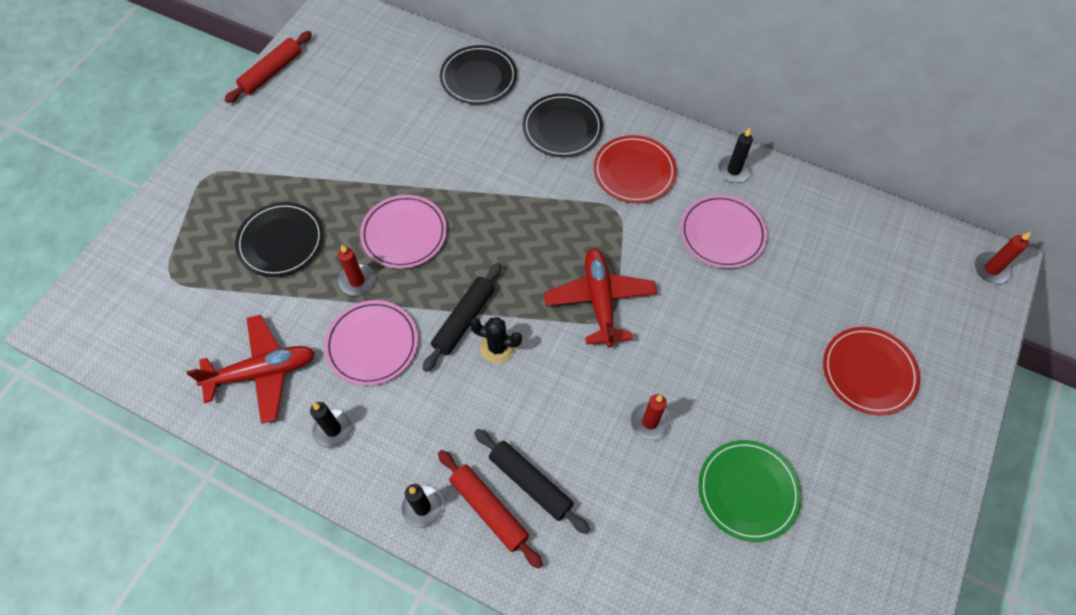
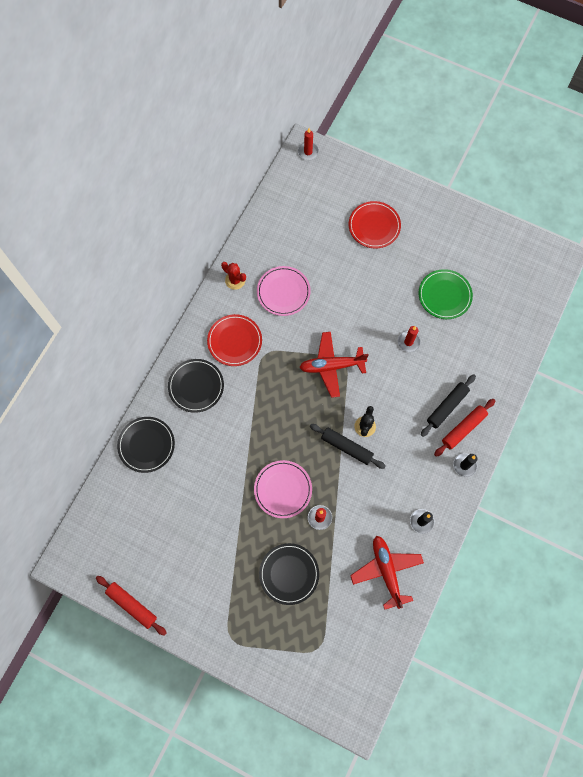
camera: 90 degrees left, 10 degrees up
pink plate [324,300,418,386] -> none
black candle [717,128,753,183] -> red cactus [221,262,246,290]

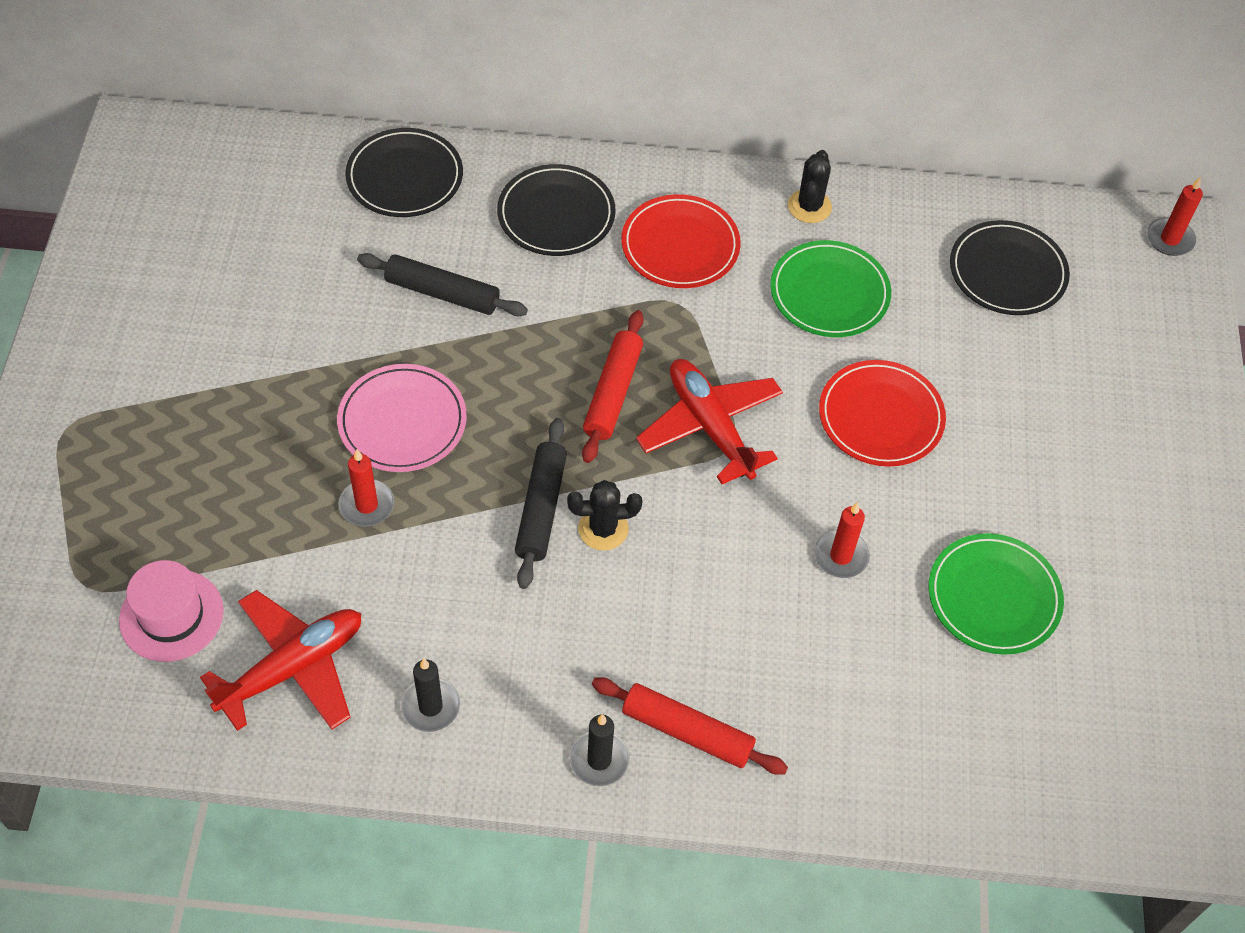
camera: 65 degrees right, 15 degrees down
red rolling pin [96,576,167,636] -> red rolling pin moved to [582,310,644,463]
red cactus [221,262,246,290] -> black cactus [788,150,832,223]
pink plate [257,266,311,316] -> green plate [770,240,891,337]
black plate [259,543,319,605] -> black plate moved to [950,220,1070,315]
red plate [349,201,401,249] -> red plate moved to [819,360,946,467]
black rolling pin [421,374,476,437] -> black rolling pin moved to [357,253,528,316]
none -> pink hat [119,560,224,662]

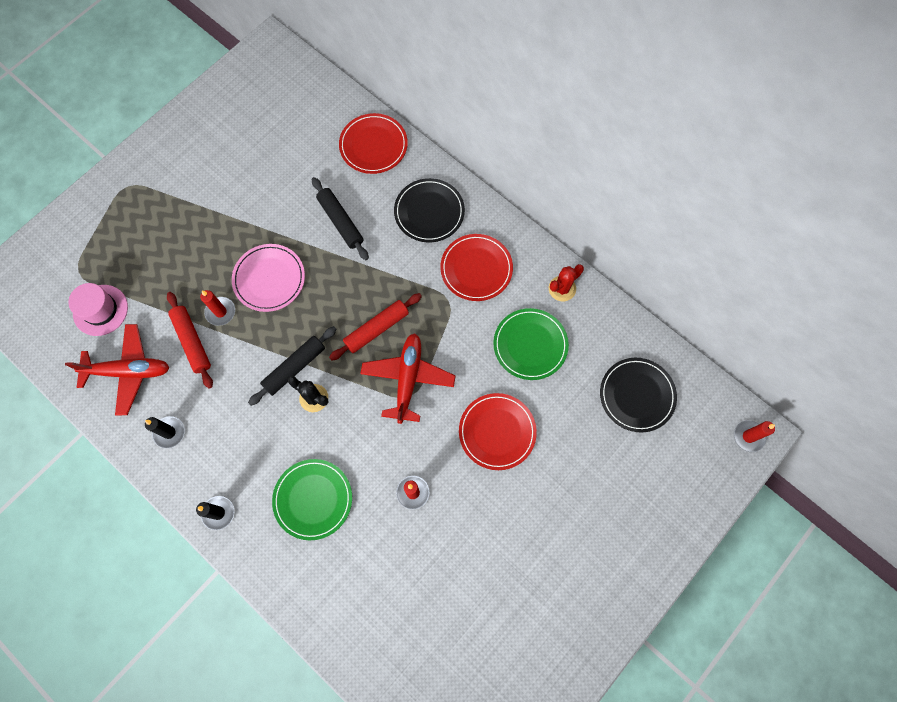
camera: 40 degrees right, 15 degrees up
black plate [345,128,463,217] -> red plate [339,113,408,174]
red rolling pin [592,677,788,775] -> red rolling pin moved to [167,292,213,389]
black cactus [788,150,832,223] -> red cactus [549,264,584,301]
green plate [928,533,1064,655] -> green plate moved to [272,459,352,540]

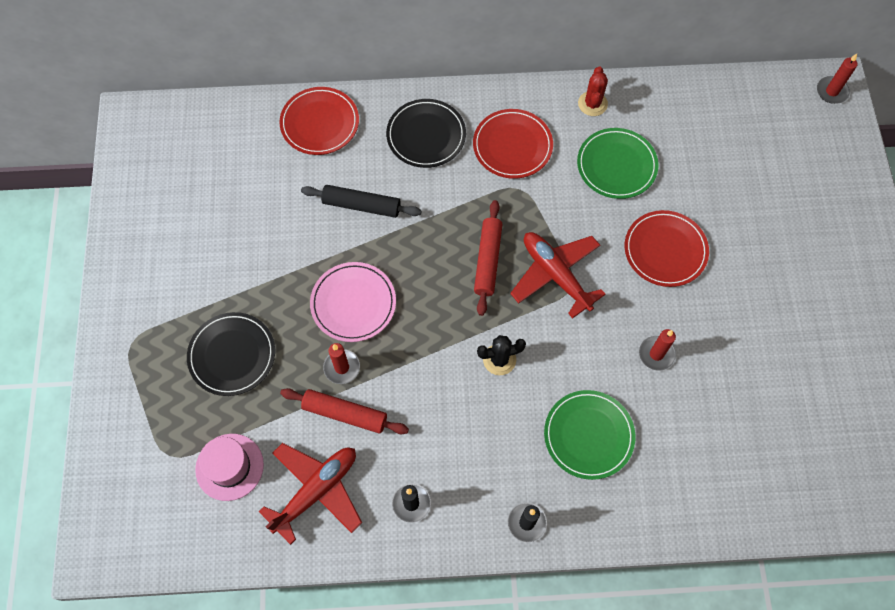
camera: 45 degrees left, 5 degrees down
black rolling pin [248,326,337,406] -> none
black plate [600,358,677,432] -> black plate moved to [187,312,275,396]

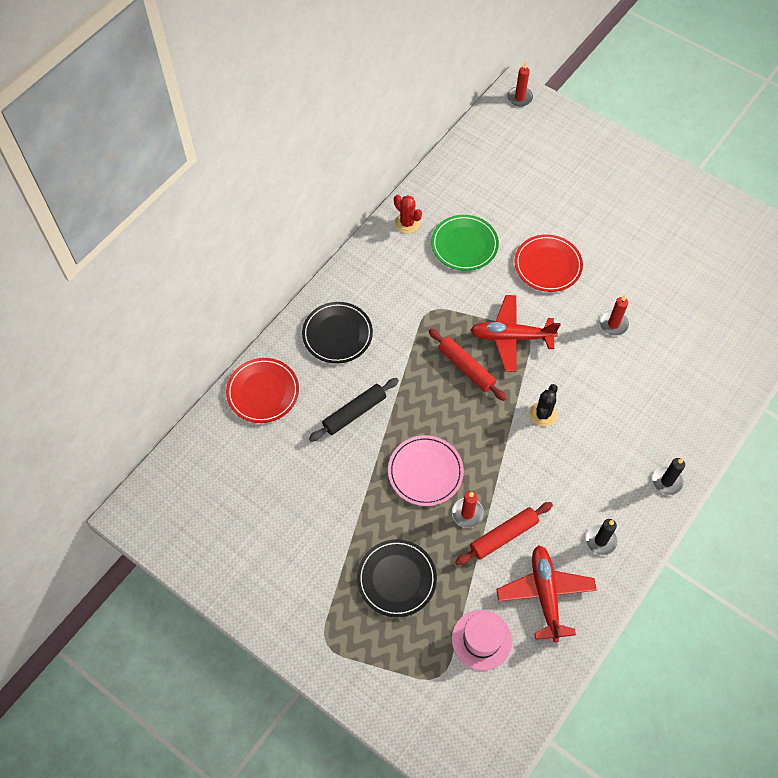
camera: 50 degrees left, 5 degrees down
red plate [473,109,553,179] -> none
green plate [544,390,635,480] -> none

